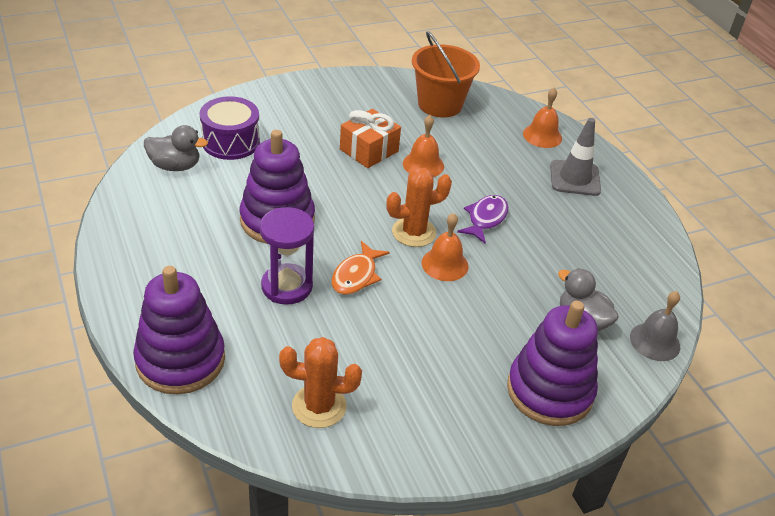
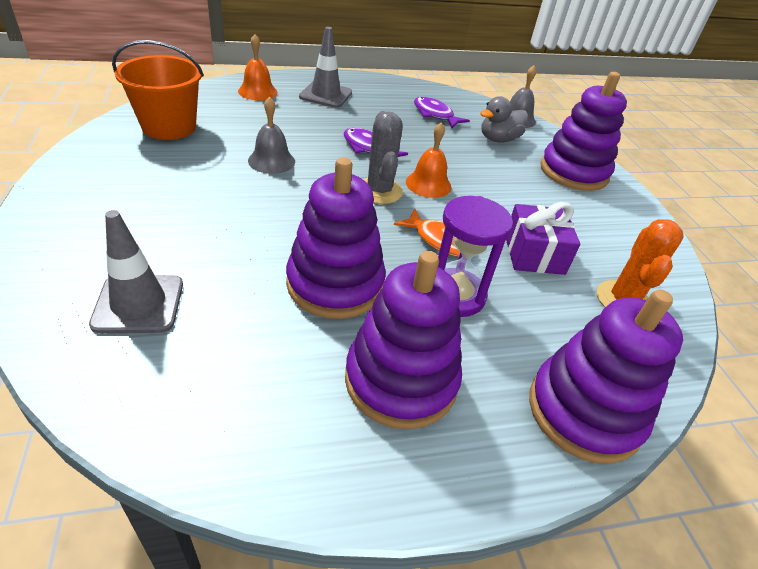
camera: 80 degrees left, 0 degrees up
grey duck [144,125,208,171] -> none
purple drum [200,96,260,160] -> grey traffic cone [89,210,183,333]
orange gift [340,109,401,168] -> none
orange cactus [386,168,452,247] -> grey cactus [363,111,403,204]
orange bell [403,115,444,177] -> grey bell [248,97,295,174]
none -> purple stacking toy [345,251,462,429]
none -> purple fish [414,97,470,128]
none -> purple gift [506,202,580,275]

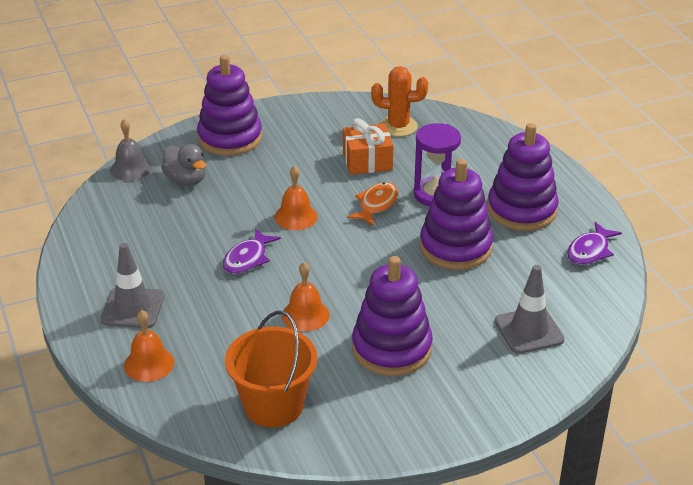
camera: 95 degrees left, 5 degrees down
grey bell [248,97,295,174] -> orange bell [282,262,330,332]
grey cactus [363,111,403,204] -> none
purple fish [414,97,470,128] -> purple fish moved to [567,222,622,265]
purple gift [506,202,580,275] -> orange gift [343,118,394,175]
purple stacking toy [529,289,683,464] -> purple stacking toy moved to [352,256,433,376]

